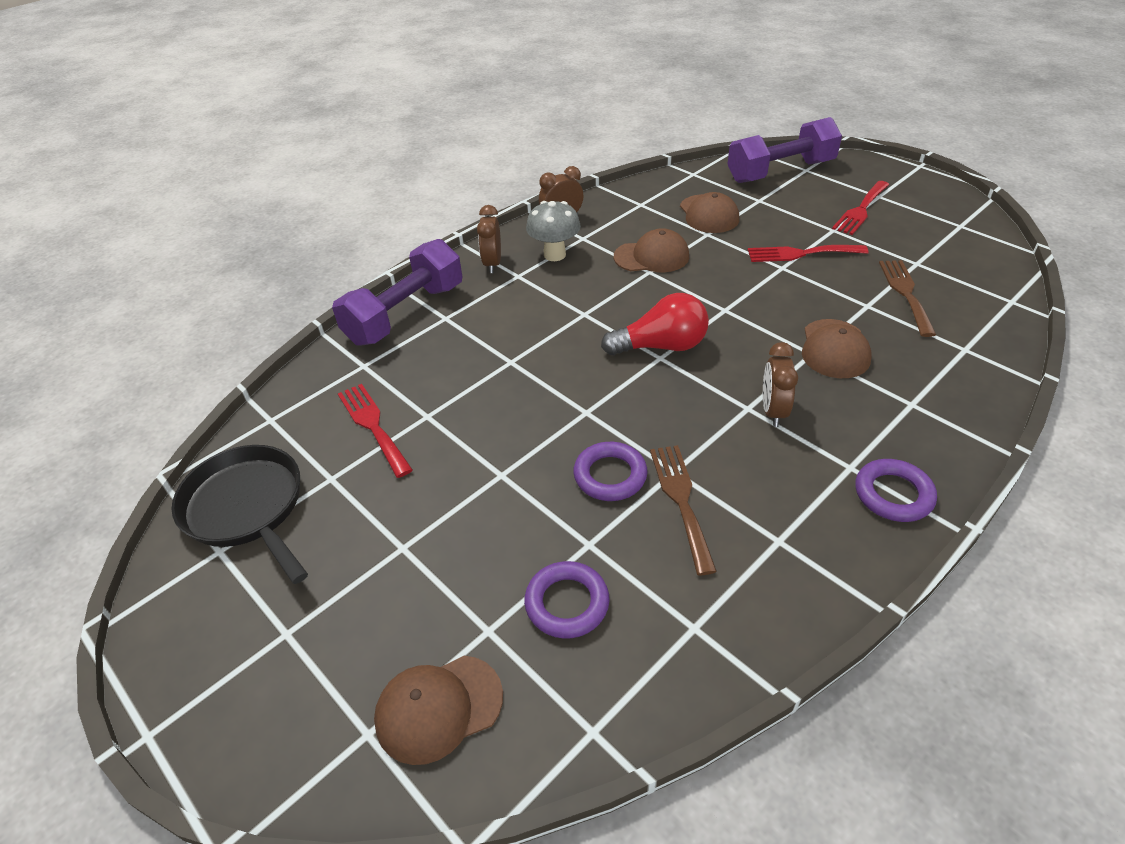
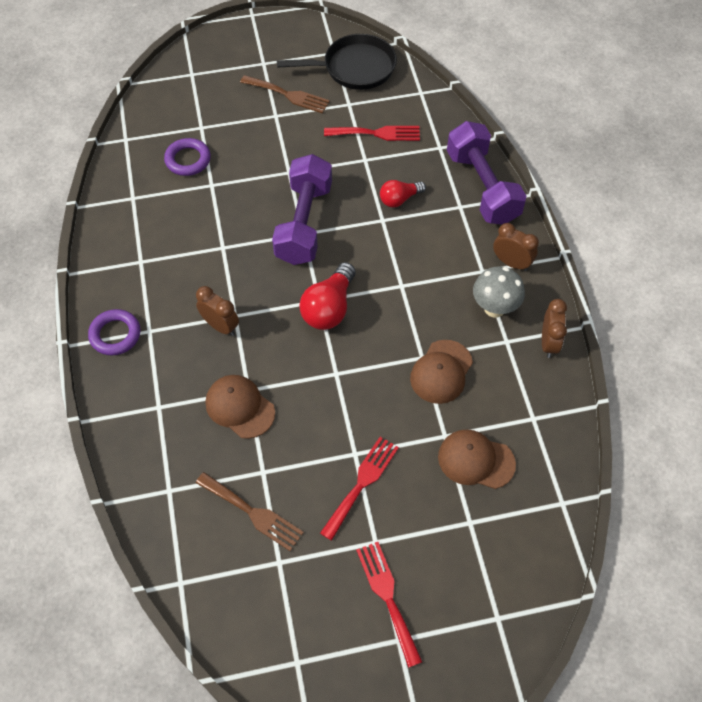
camera: 120 degrees right, 15 degrees up
brown cap [374,656,503,765] -> none
purple ring [573,442,647,501] -> none
brown fork [650,445,717,575] -> brown fork moved to [240,75,330,114]
purple dumbbell [727,117,842,183] -> purple dumbbell moved to [272,154,332,265]
none -> red light bulb [380,180,426,208]

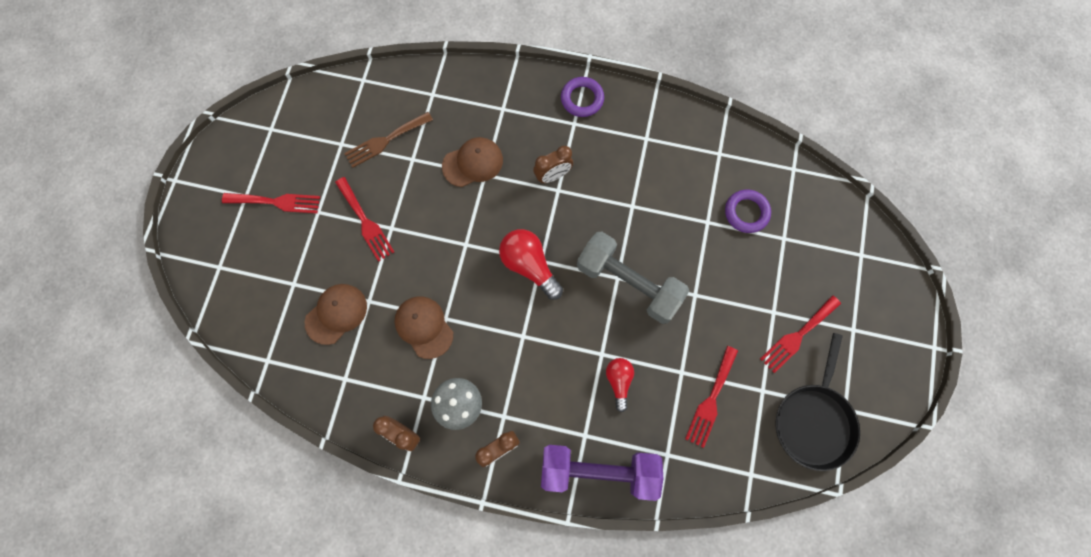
camera: 115 degrees right, 15 degrees up
brown fork [240,75,330,114] -> red fork [760,295,841,373]
purple dumbbell [272,154,332,265] -> grey dumbbell [577,232,689,324]

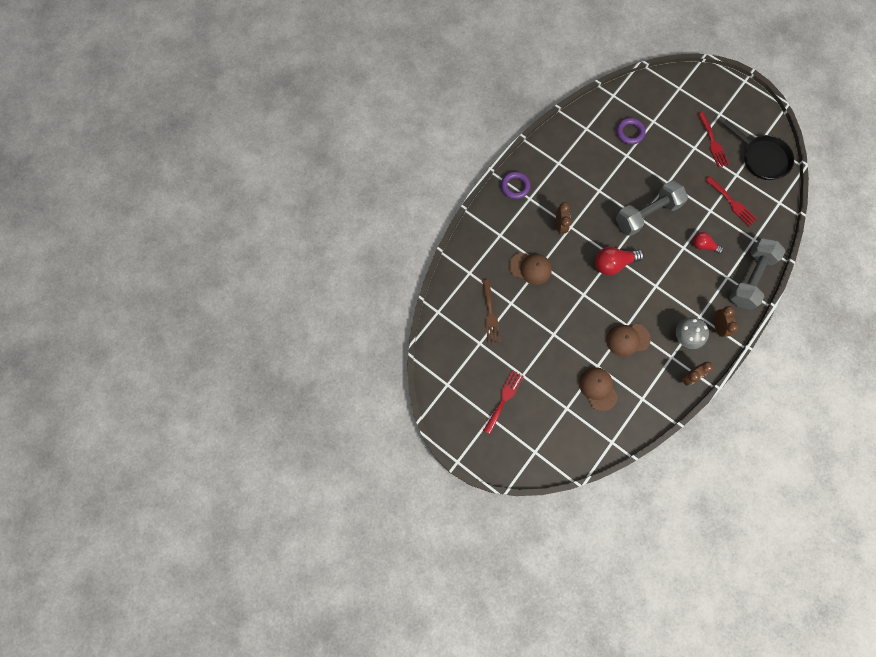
camera: 65 degrees left, 0 degrees up
red fork [335,177,394,262] -> none
brown cap [442,137,503,187] -> brown cap turned 105 degrees clockwise [509,252,552,285]
purple dumbbell [541,445,663,501] -> grey dumbbell [729,238,785,310]

